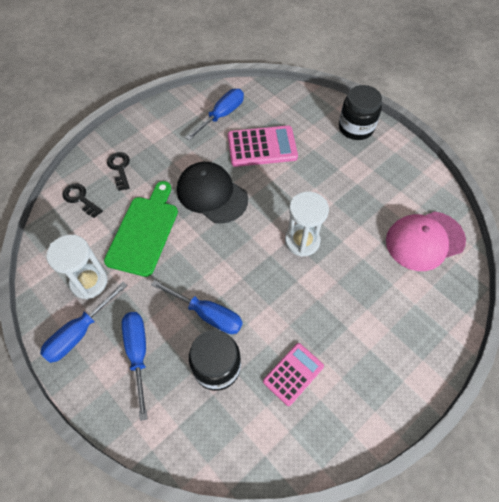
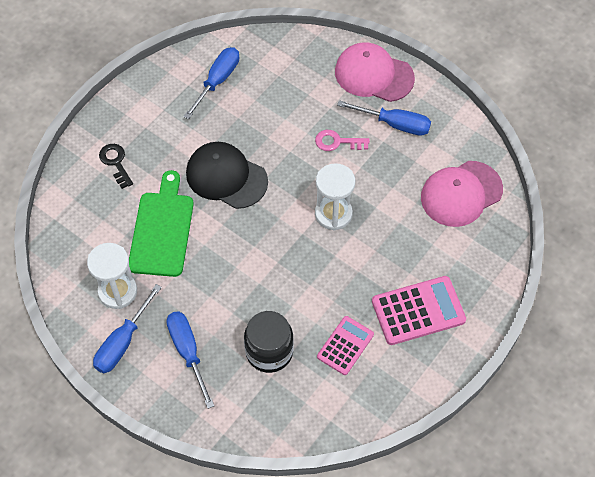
camera: 10 degrees left, 0 degrees up
black key [63,184,103,218] -> none
blue screwdriver [151,280,243,334] -> blue screwdriver moved to [337,100,431,136]
pink calculator [228,126,298,167] -> pink calculator moved to [372,276,466,345]
black jar [339,85,382,140] -> pink cap [335,43,415,102]
none -> pink key [315,130,370,151]

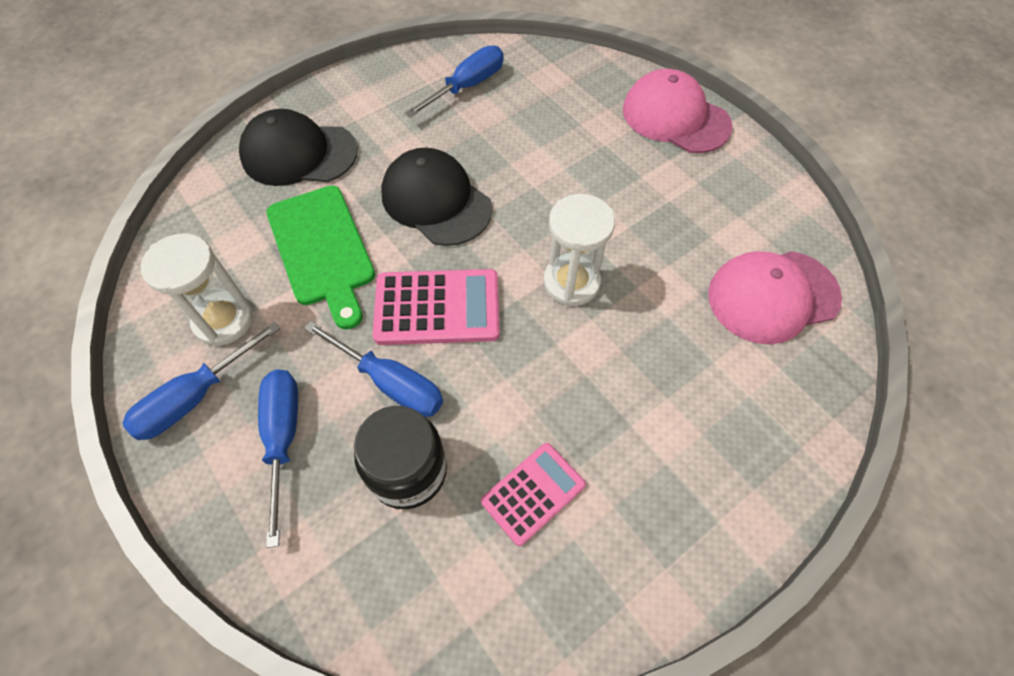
camera: 15 degrees right, 0 degrees up
black key [99,144,133,189] -> black cap [239,109,358,186]
green cutting board [129,170,194,277] -> green cutting board turned 135 degrees clockwise [266,185,375,330]
pink key [315,130,370,151] -> none
blue screwdriver [337,100,431,136] -> blue screwdriver moved to [304,321,443,417]
pink calculator [372,276,466,345] -> pink calculator moved to [373,269,500,345]

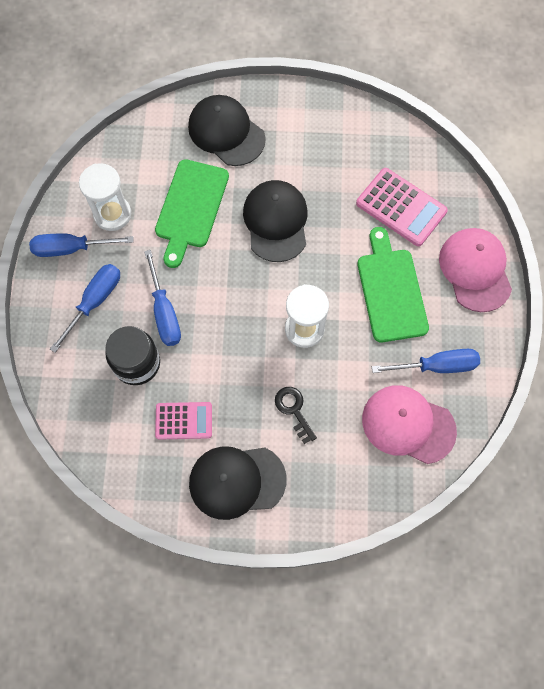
camera: 40 degrees right, 10 degrees up
pink calculator [373,269,500,345] -> pink calculator moved to [356,168,448,246]
blue screwdriver [405,45,504,118] -> blue screwdriver moved to [372,349,480,373]
none -> black cap [189,446,287,520]
none -> black key [275,387,317,444]
none -> green cutting board [358,227,429,342]

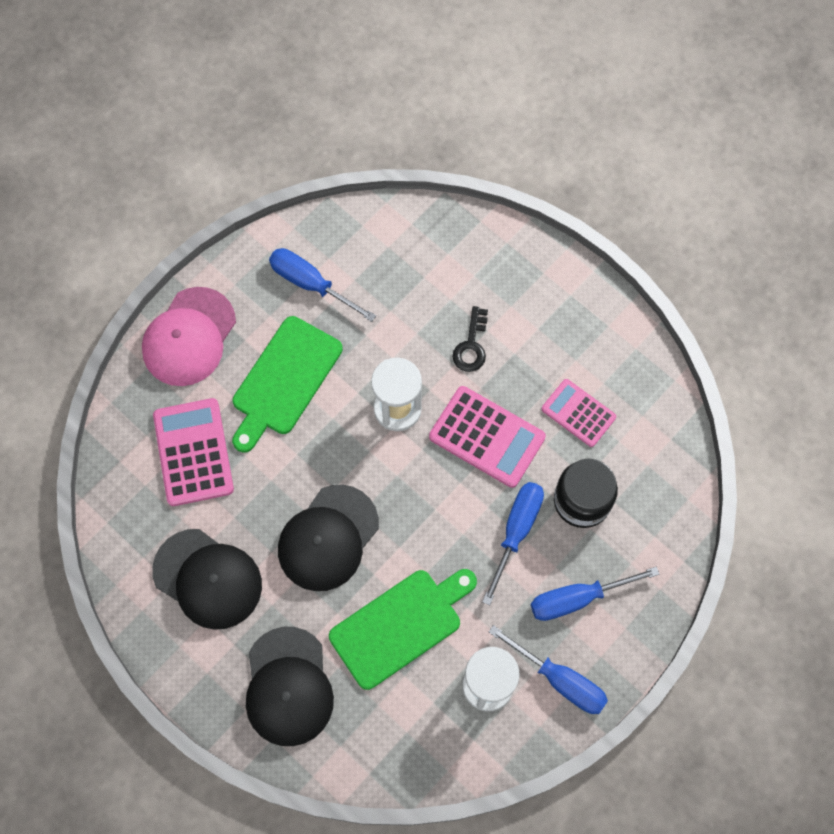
camera: 140 degrees left, 0 degrees up
black cap [189,446,287,520] -> black cap moved to [152,529,262,630]
pink cap [362,385,457,464] -> none
none -> pink calculator [429,386,546,488]

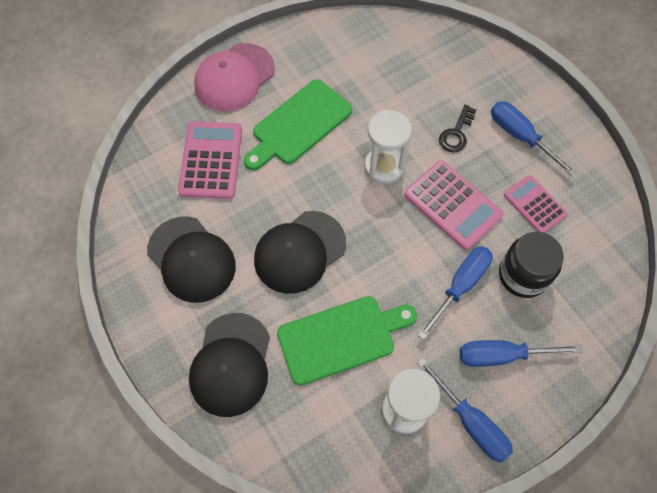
camera: 15 degrees right, 5 degrees down
blue screwdriver [269,248,376,322] -> blue screwdriver moved to [491,101,577,176]

